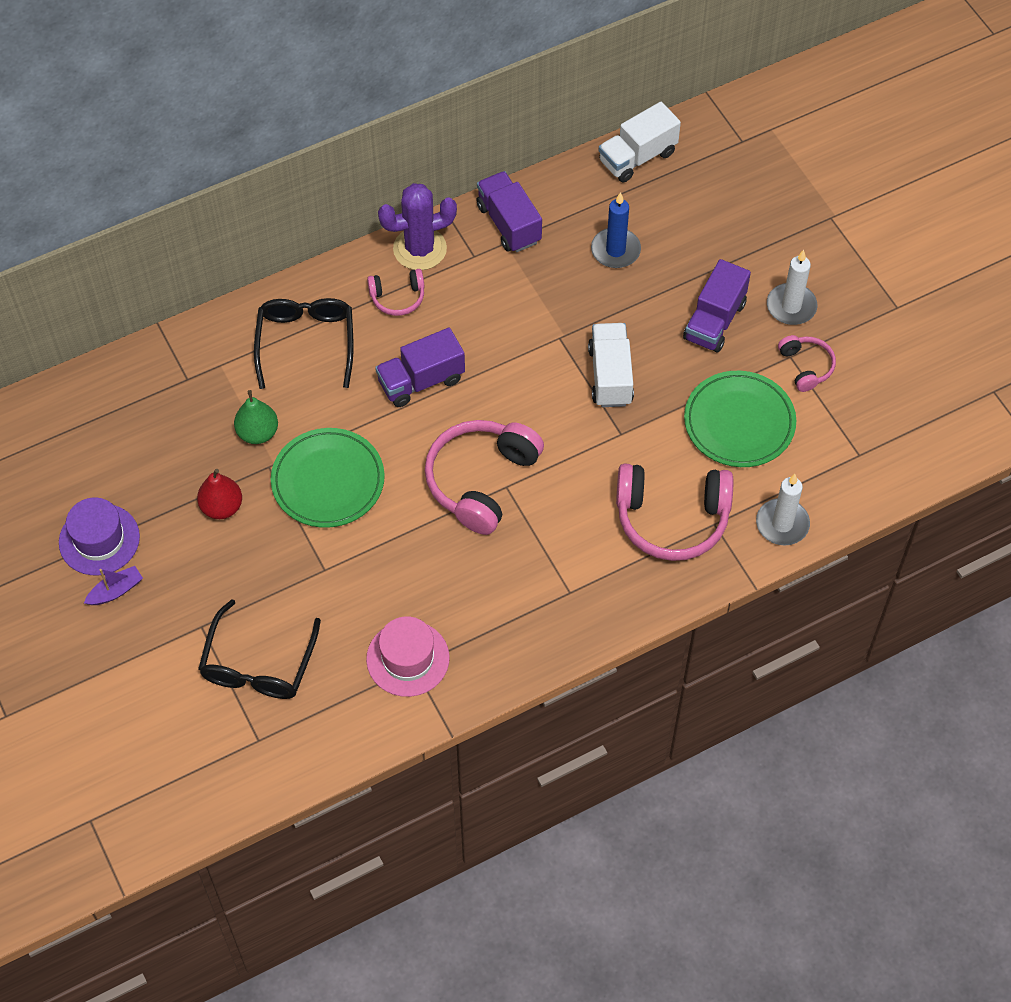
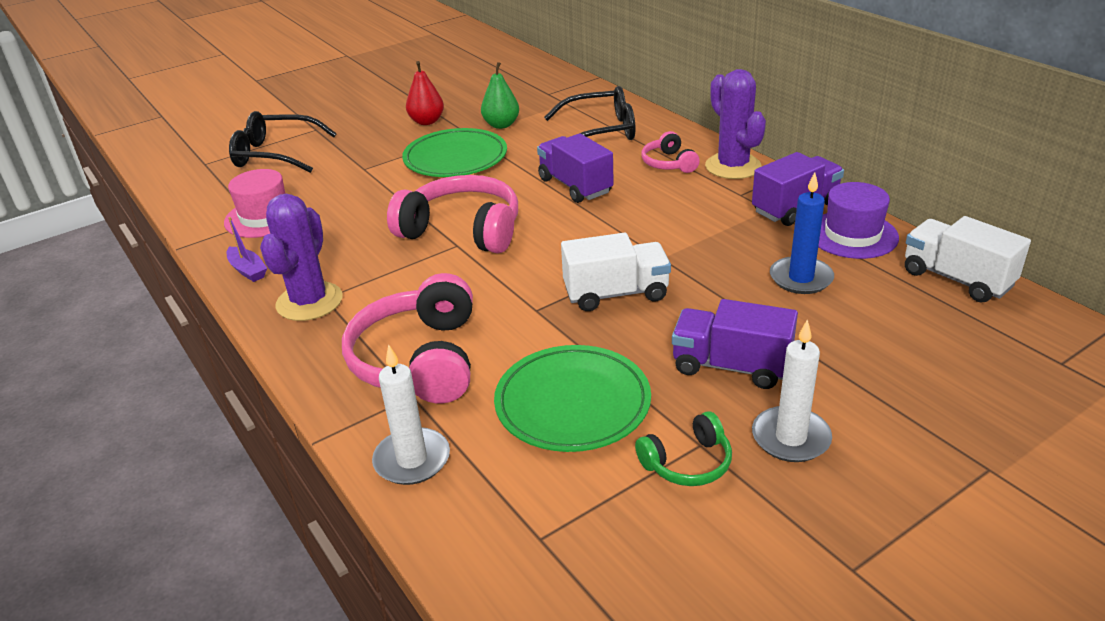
camera: 85 degrees right, 25 degrees down
purple hat [59,498,140,575] -> purple hat moved to [818,182,899,259]
purple boat [84,566,143,605] -> purple boat moved to [226,217,267,282]
pink headphones [778,335,836,392] -> green headphones [635,411,732,486]
none -> purple cactus [260,194,342,321]

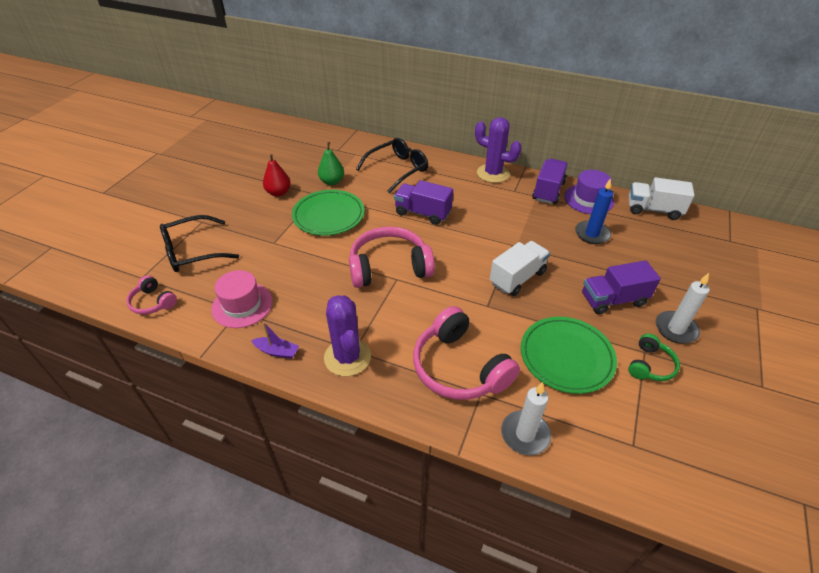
camera: 35 degrees left, 10 degrees up
pink headphones [641,131,700,173] -> pink headphones moved to [126,275,177,314]

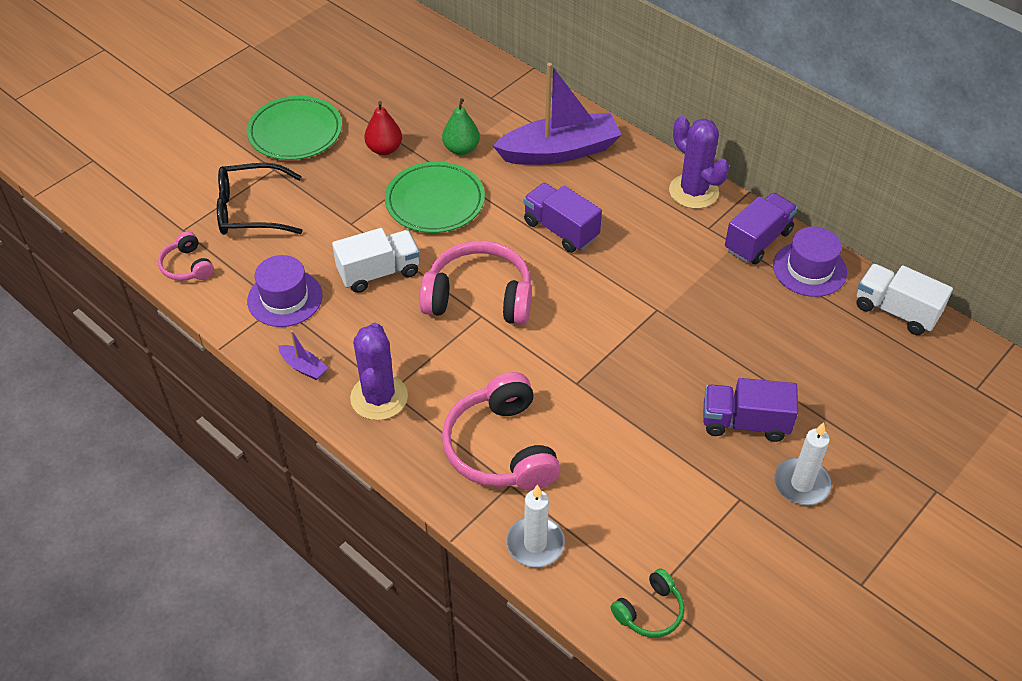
camera: 20 degrees right, 5 degrees up
pink hat [211,270,273,328] -> purple hat [247,255,322,327]
black glasses [356,138,428,193] -> purple boat [493,63,622,165]
white truck [490,241,550,296] -> white truck moved to [332,228,420,293]
green plate [521,317,617,394] -> green plate moved to [247,96,342,160]
blue candle [575,178,613,244] -> none
green headphones [628,333,680,381] -> green headphones moved to [611,568,684,638]

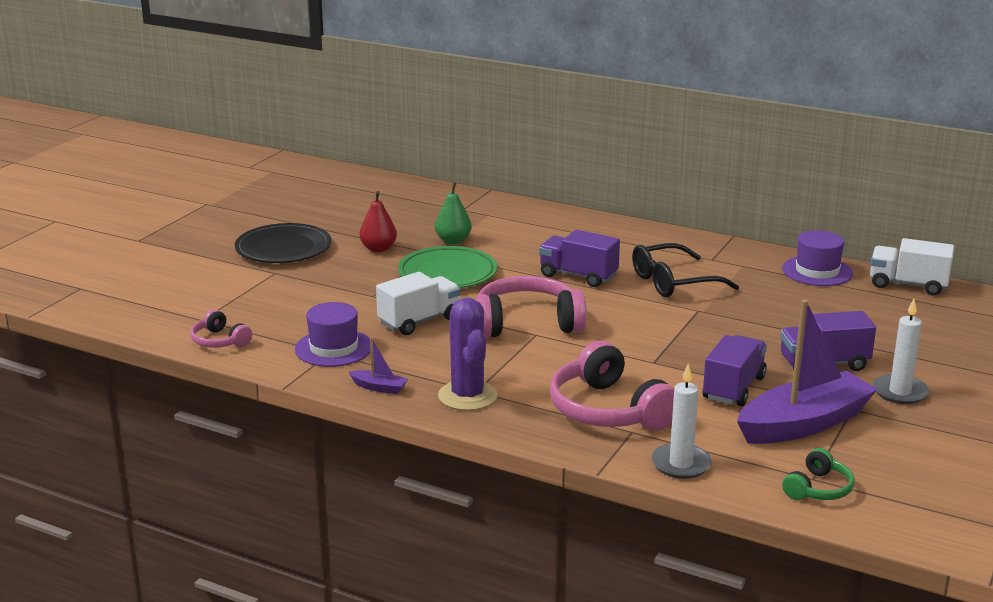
camera: 15 degrees left, 25 degrees down
black glasses [217,163,303,235] -> black glasses moved to [632,243,739,297]
green plate [247,96,342,160] -> black plate [235,223,331,263]
purple boat [493,63,622,165] -> purple boat moved to [737,299,878,444]
purple cactus [669,116,729,209] -> none
purple truck [725,193,798,264] -> purple truck moved to [703,335,767,406]

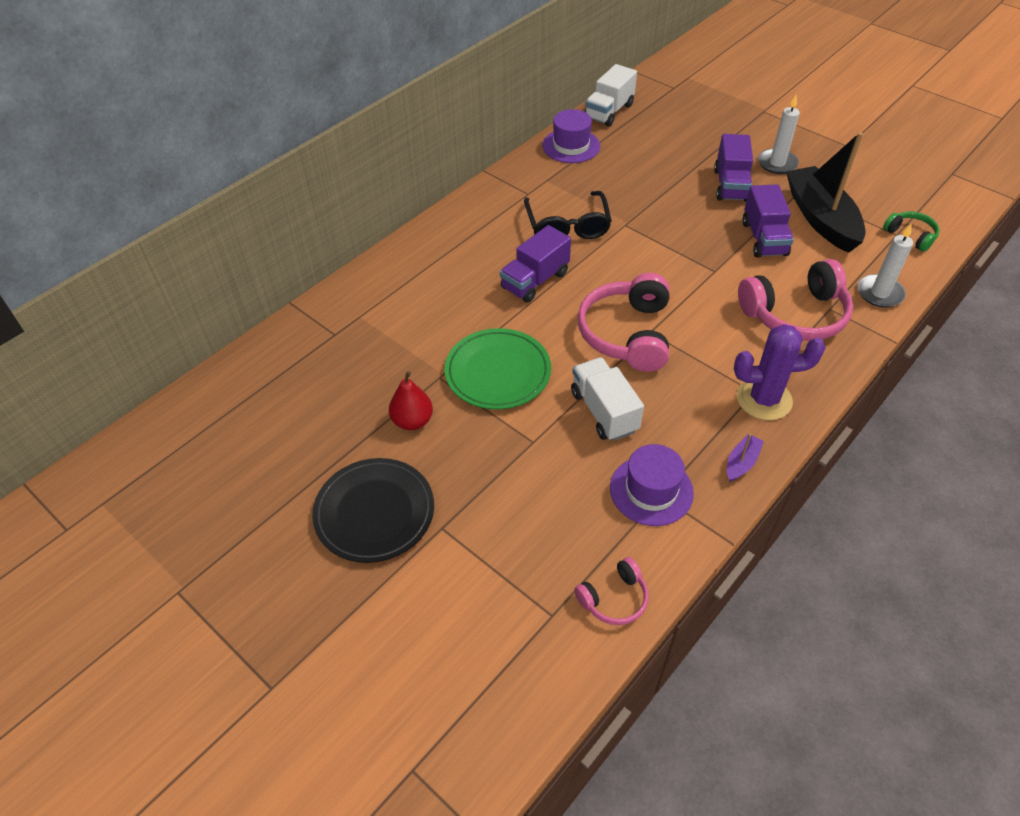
camera: 75 degrees left, 25 degrees up
green pear [435,182,472,244] -> none
purple truck [703,335,767,406] -> purple truck turned 135 degrees counterclockwise [742,184,794,258]
purple boat [737,299,878,444] -> black boat [786,132,866,253]

